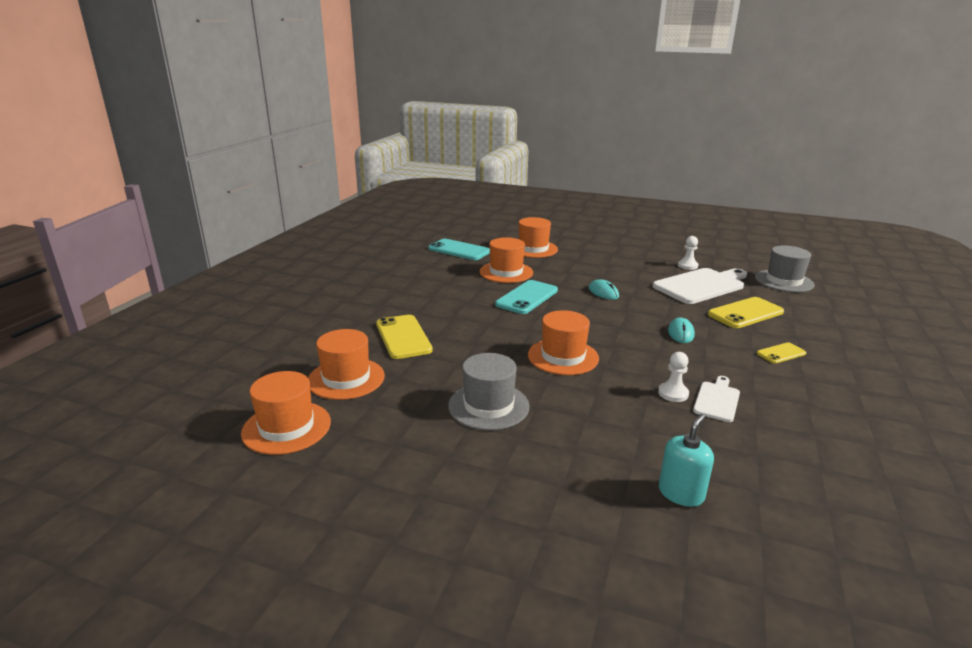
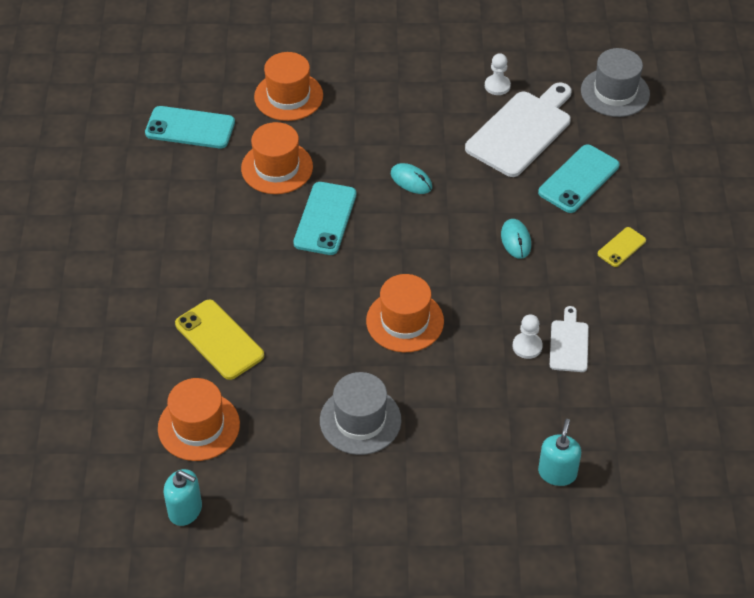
camera: 20 degrees left, 25 degrees up
orange hat [241,371,331,455] -> turquoise soap dispenser [163,469,202,526]
yellow phone [708,297,784,328] -> turquoise phone [538,145,619,213]

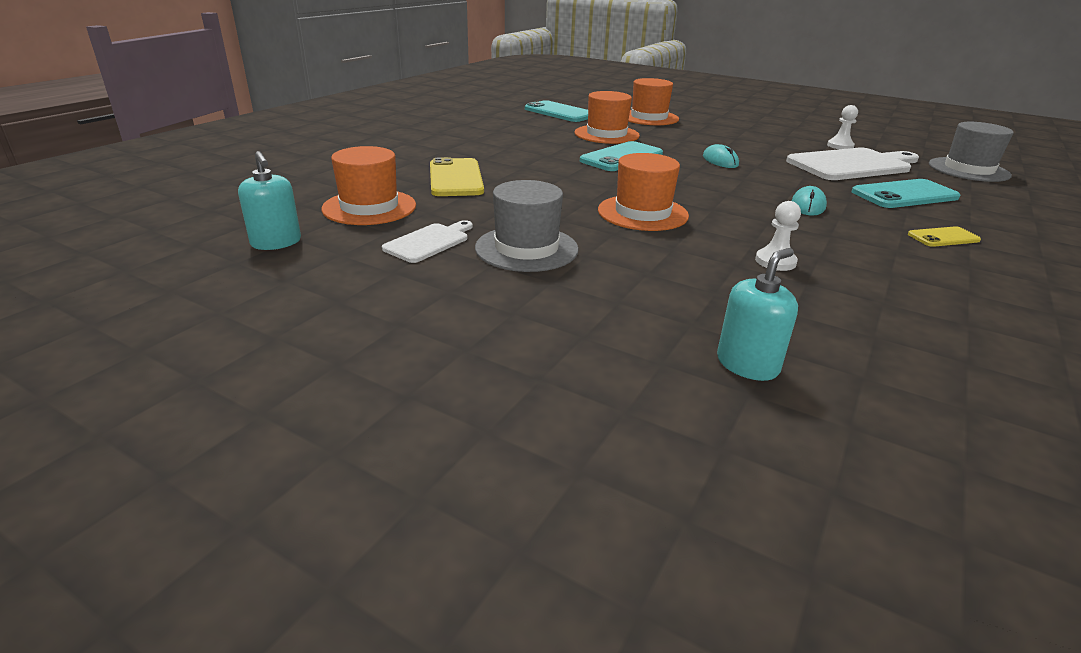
camera: 30 degrees right, 20 degrees down
white cutting board [550,306,589,372] -> white cutting board moved to [382,220,473,263]

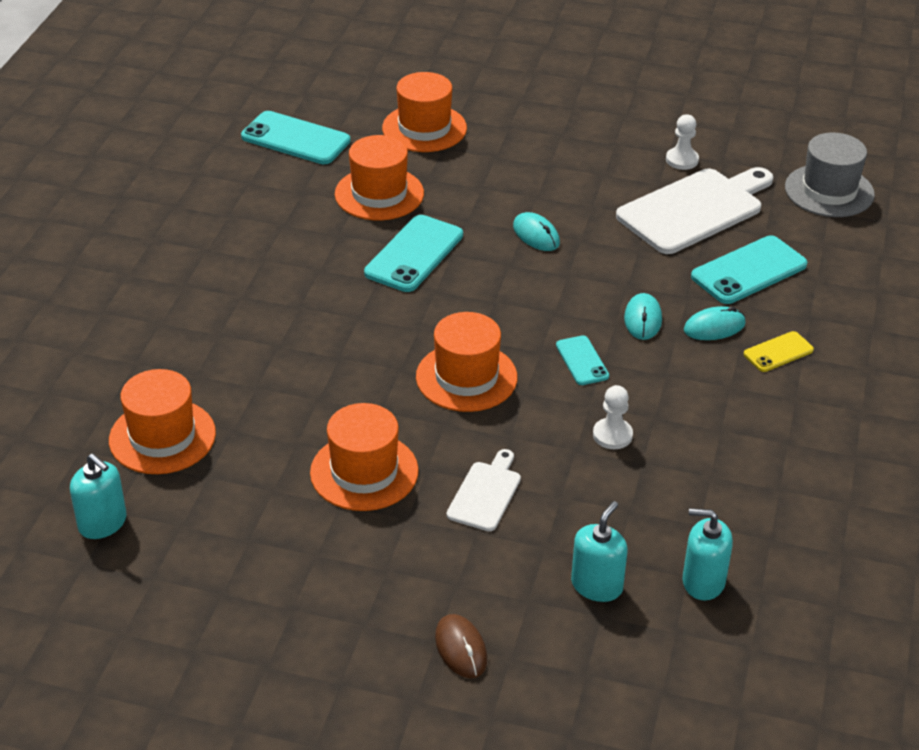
camera: 15 degrees left, 10 degrees up
white cutting board [382,220,473,263] -> white cutting board moved to [447,449,521,531]
yellow phone [430,157,484,196] -> none
grey hat [475,180,579,272] -> orange hat [310,403,419,511]
none -> brown mouse [435,614,487,678]
none -> turquoise phone [556,335,609,385]
none -> turquoise soap dispenser [683,508,733,600]
none -> turquoise mouse [684,306,746,340]

